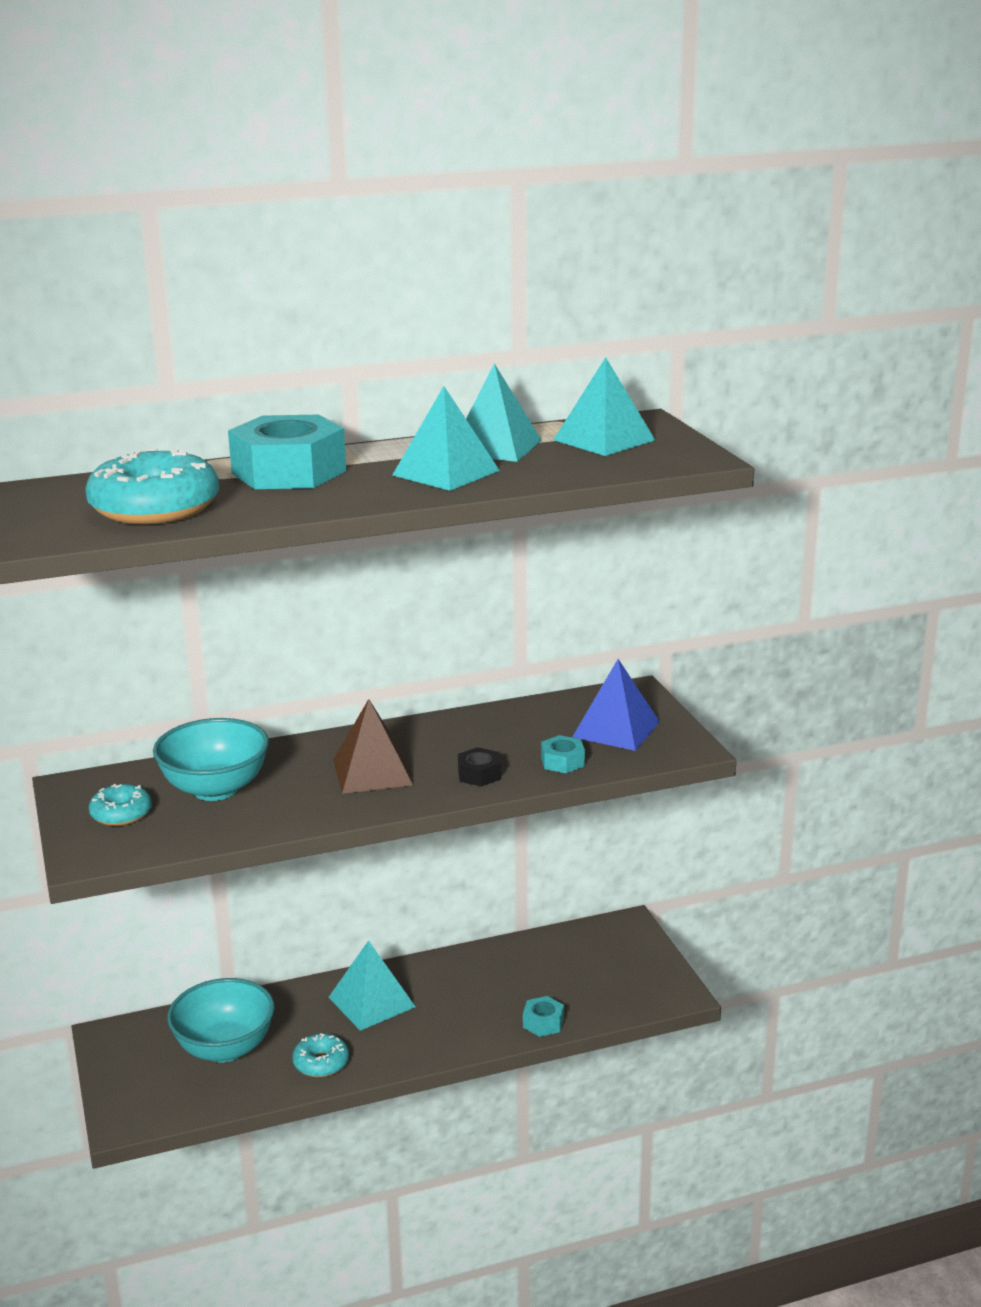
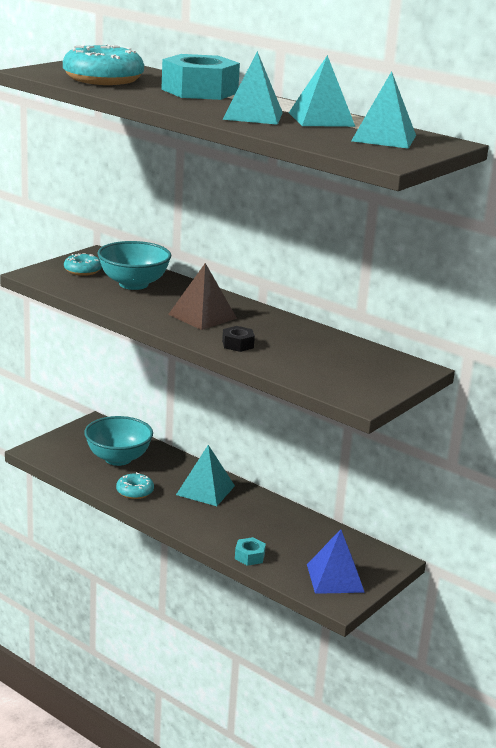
camera: 55 degrees right, 0 degrees up
turquoise nut [541,735,585,773] -> none
blue pyramid [573,659,660,751] -> blue pyramid moved to [307,529,365,594]

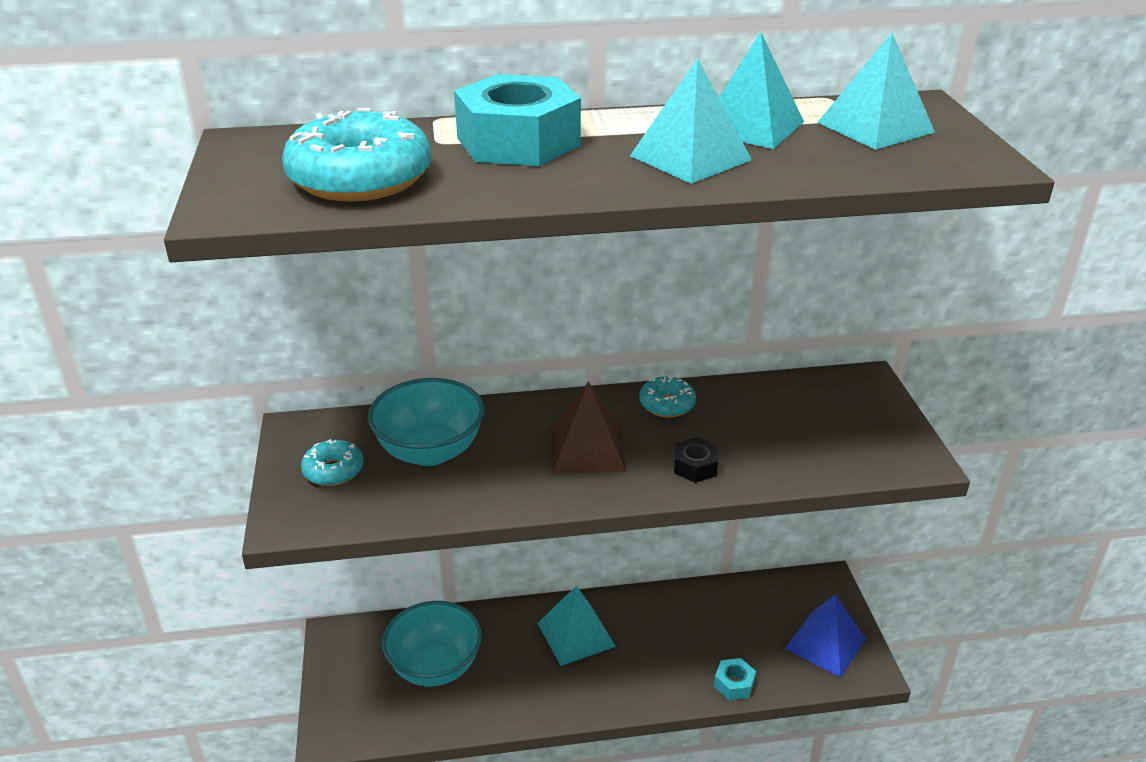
camera: 45 degrees left, 10 degrees up
turquoise donut [116,472,154,499] -> turquoise donut moved to [639,376,696,417]

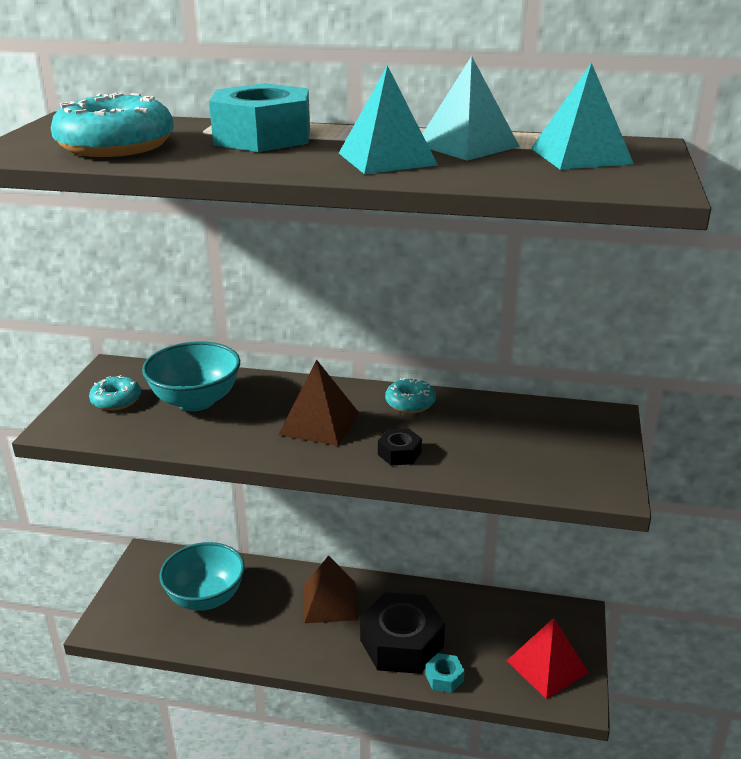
camera: 20 degrees right, 5 degrees down
turquoise pyramid [538,586,616,666] -> brown pyramid [304,555,358,623]
blue pyramid [785,594,866,678] -> red pyramid [507,618,589,699]
none -> black nut [360,592,445,674]

